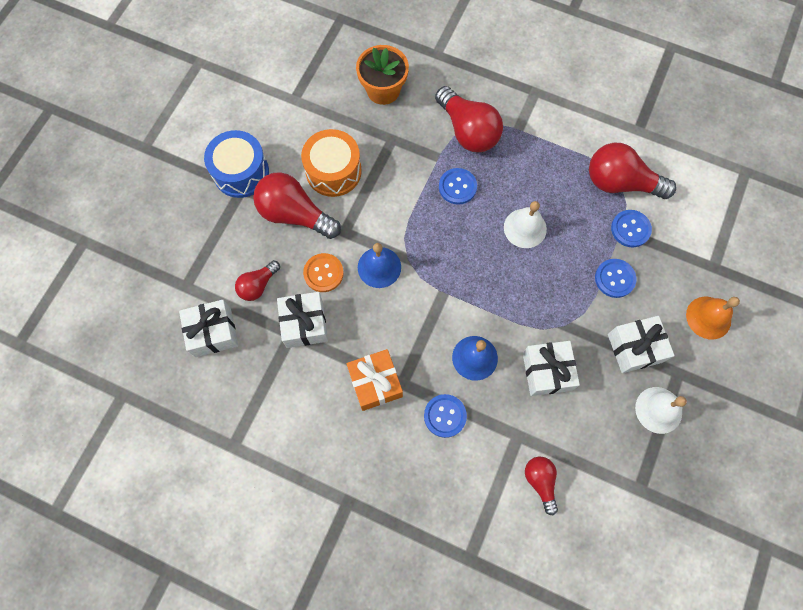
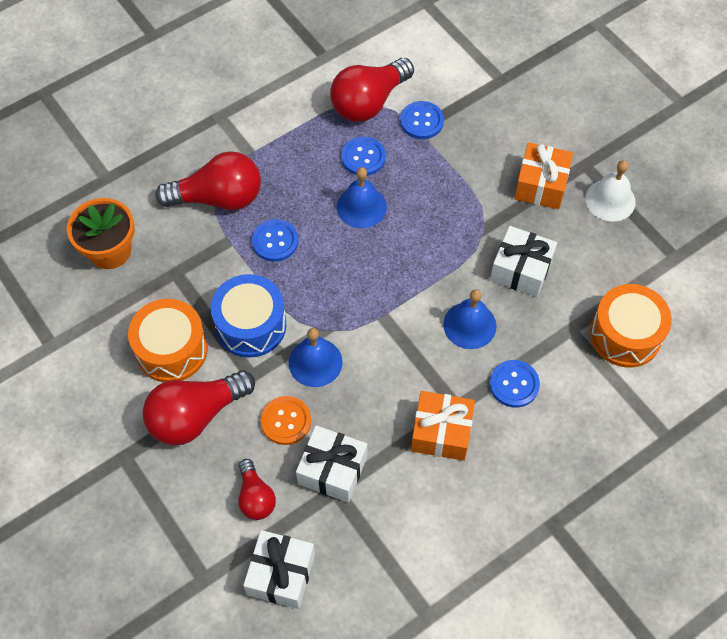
camera: 60 degrees left, 10 degrees down
blue drum [204,130,269,198] -> blue drum moved to [211,274,287,358]
white bell [504,201,547,248] -> blue bell [337,167,387,228]
red light bulb [525,457,558,515] -> orange drum [590,284,672,368]
blue button [595,259,636,298] -> blue button moved to [341,137,386,176]
white gift [608,316,675,373] -> orange gift [514,142,573,209]
orange bell [686,297,740,339] -> none

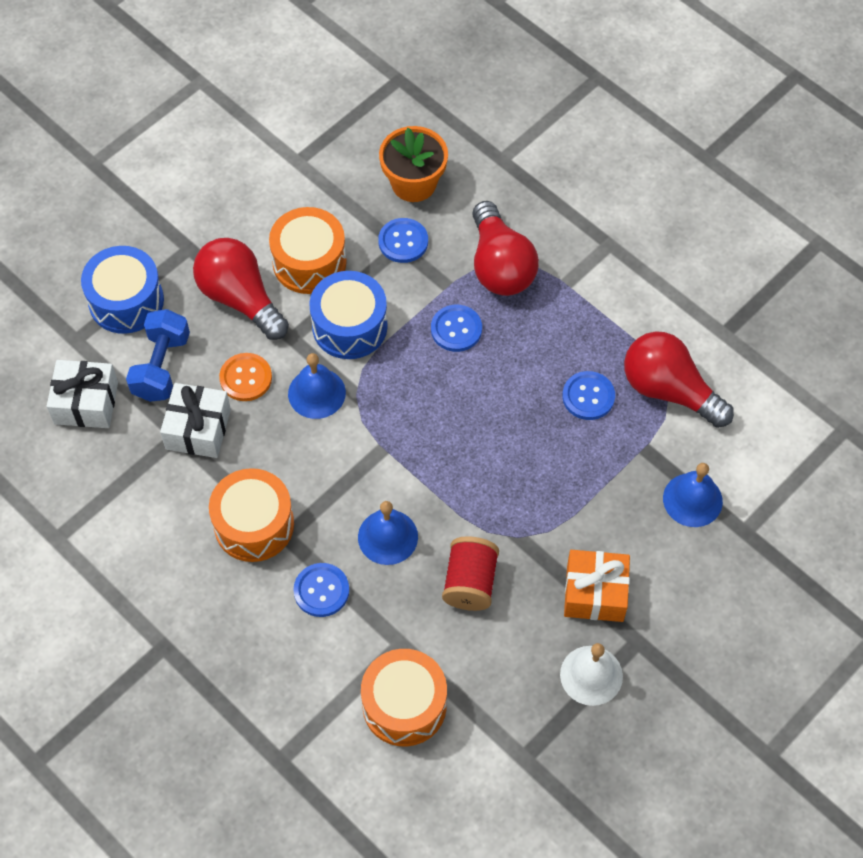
camera: 80 degrees right, 0 degrees up
red light bulb [238,459,276,520] -> blue dumbbell [126,309,190,402]
blue bell [337,167,387,228] -> blue bell moved to [663,463,723,527]
blue button [400,101,444,139] -> blue button moved to [378,218,428,263]
orange gift [411,391,475,461] -> orange drum [209,468,294,562]
white gift [490,226,557,297] -> red spool [442,536,499,611]
none -> blue drum [81,246,164,334]

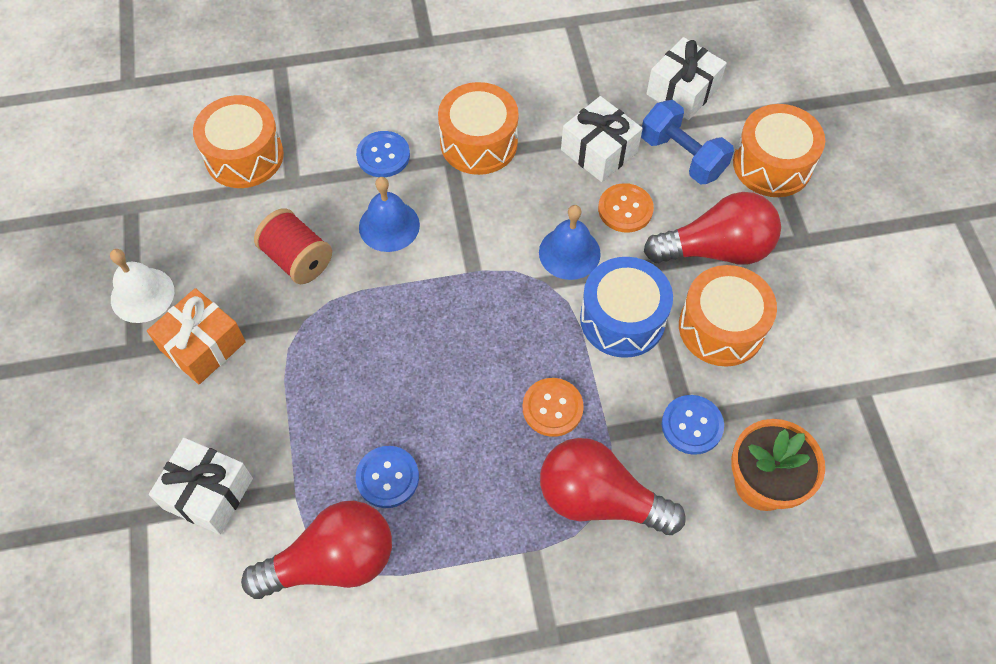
camera: 125 degrees right, 0 degrees up
blue drum [81,246,164,334] -> orange drum [733,104,825,197]
blue button [431,305,482,352] -> orange button [523,378,584,437]
blue bell [663,463,723,527] -> white gift [149,438,253,535]

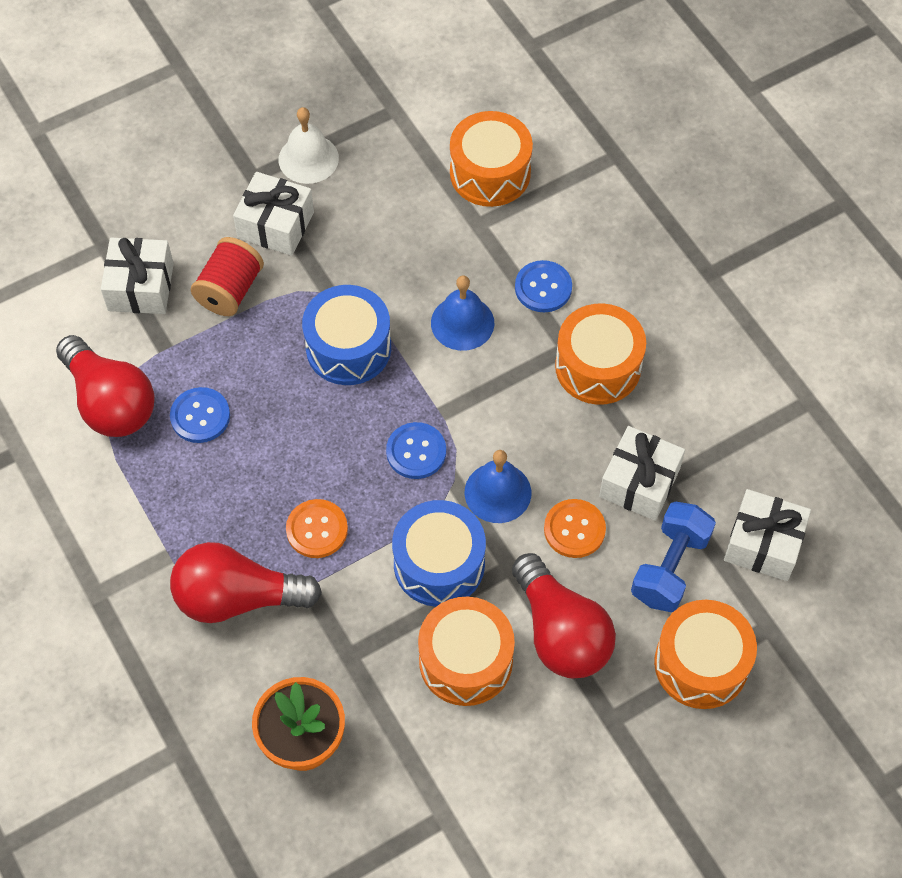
camera: 70 degrees right, 0 degrees up
orange gift [147,288,246,385] -> white gift [233,172,314,256]
red spool [254,208,332,284] -> red spool moved to [191,237,264,316]
red light bulb [540,438,686,535] -> red light bulb turned 90 degrees counterclockwise [170,542,322,623]
blue button [662,395,724,455] -> blue button moved to [386,422,446,479]
none -> blue drum [302,285,391,385]

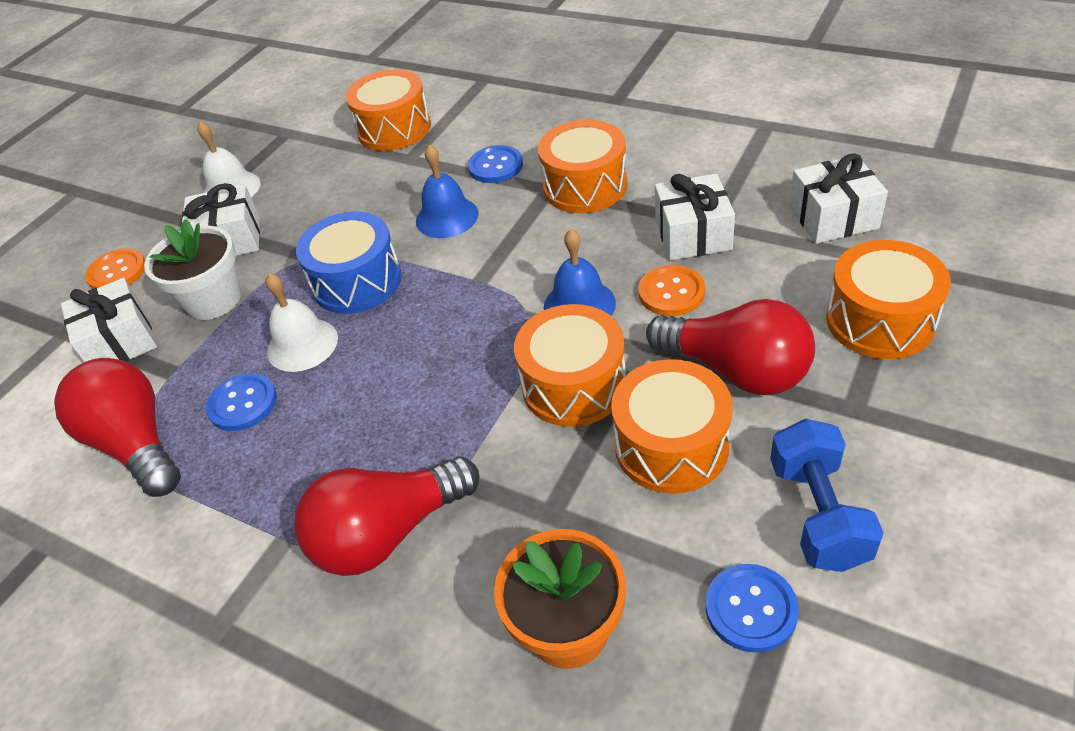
camera: 25 degrees left, 15 degrees down
red light bulb [56,335,155,437] -> red light bulb turned 150 degrees counterclockwise [54,358,181,497]
red spool [191,237,264,316] -> white flower pot [144,219,241,320]
orange button [286,499,348,558] -> orange button moved to [85,248,145,289]
blue button [386,422,446,479] -> blue button moved to [706,564,799,653]
blue drum [392,500,486,607] -> orange drum [514,304,626,427]
blue dumbbell [631,502,716,612] -> blue dumbbell moved to [770,419,884,572]
none -> white bell [265,273,338,372]

